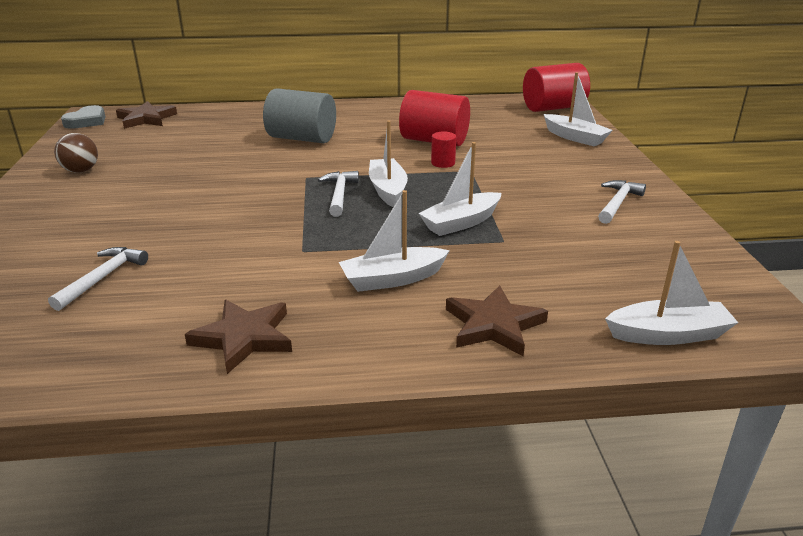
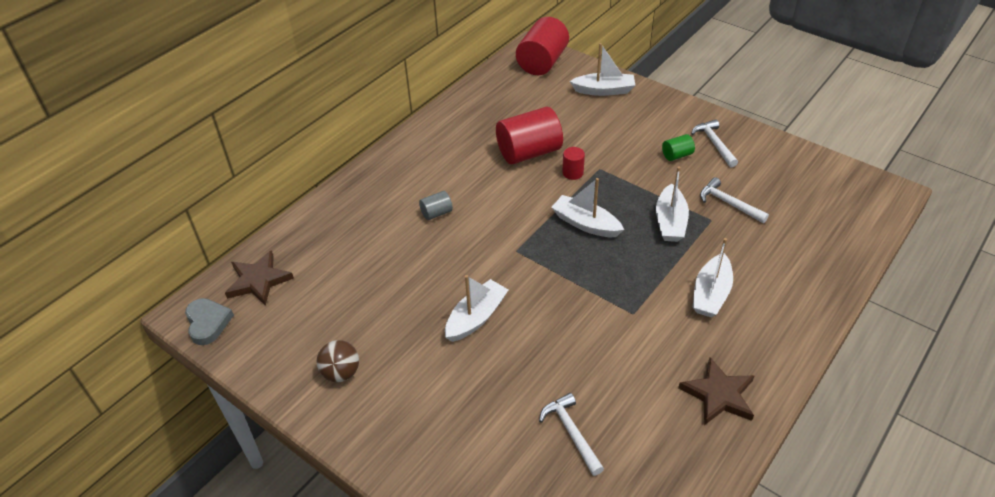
camera: 45 degrees left, 15 degrees up
grey cylinder [263,88,336,143] -> grey cylinder [419,191,453,220], size x0.47
white hammer [318,171,359,217] -> white hammer moved to [700,177,769,223]
brown star [446,285,548,356] -> none
white boat [605,241,738,345] -> white boat moved to [445,275,508,342]
none -> green cylinder [662,134,695,161]

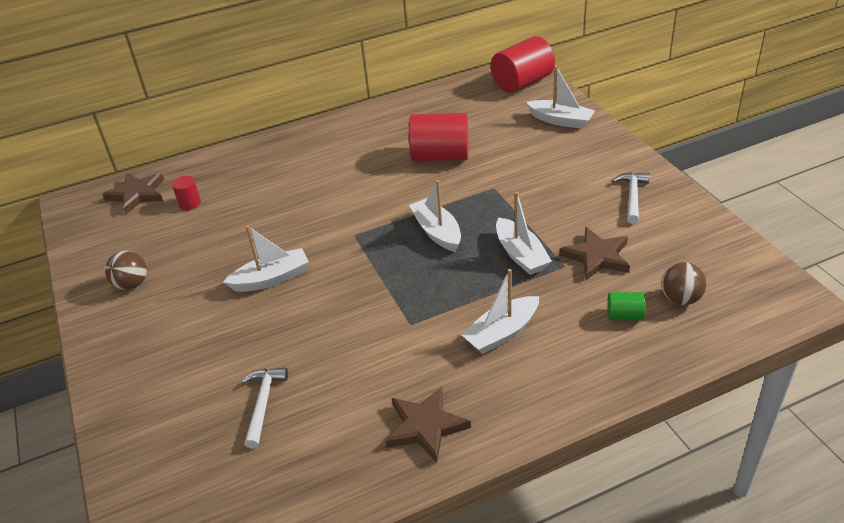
camera: 30 degrees right, 5 degrees down
grey heart [185,298,234,345] -> none
grey cylinder [419,191,453,220] -> none
red cylinder [562,147,585,180] -> red cylinder moved to [172,176,201,210]
white boat [656,166,689,242] -> white boat turned 60 degrees counterclockwise [496,192,552,275]
green cylinder [662,134,695,161] -> green cylinder moved to [607,292,645,320]
white hammer [700,177,769,223] -> brown star [559,227,630,280]
none -> brown ball [661,262,706,305]

